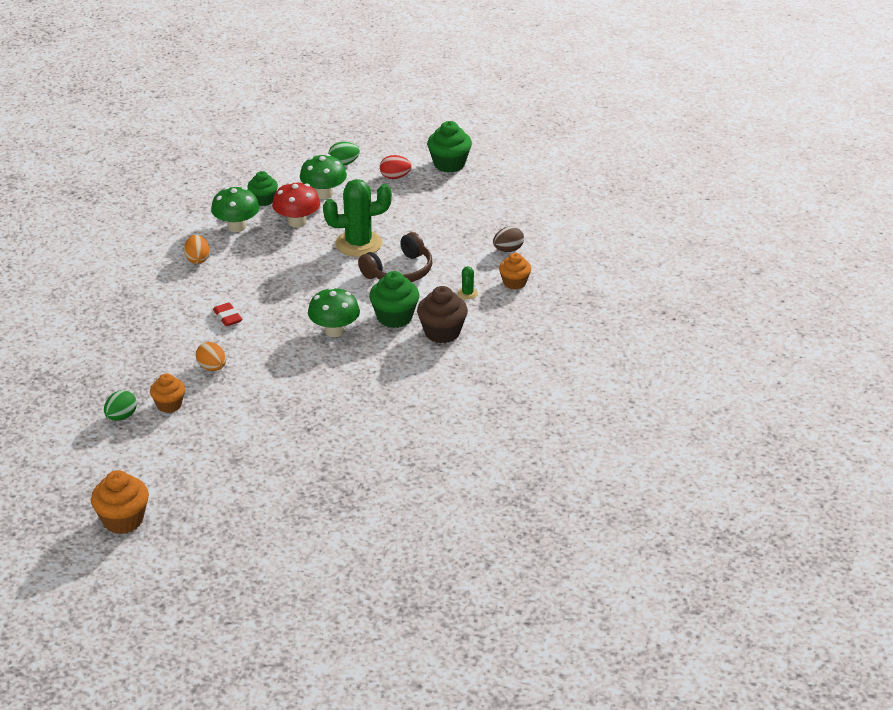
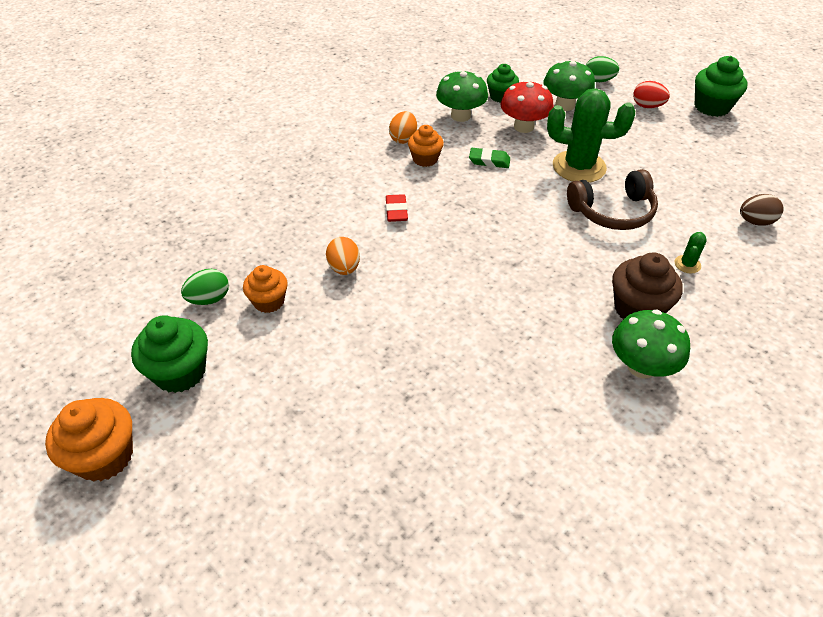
camera: 25 degrees right, 10 degrees up
green mushroom [308,287,360,337] -> green mushroom moved to [612,309,690,378]
green cupcake [369,271,419,328] -> green cupcake moved to [131,315,208,393]
orange cupcake [499,253,531,290] -> orange cupcake moved to [408,125,444,167]
none -> green eraser [469,148,510,168]

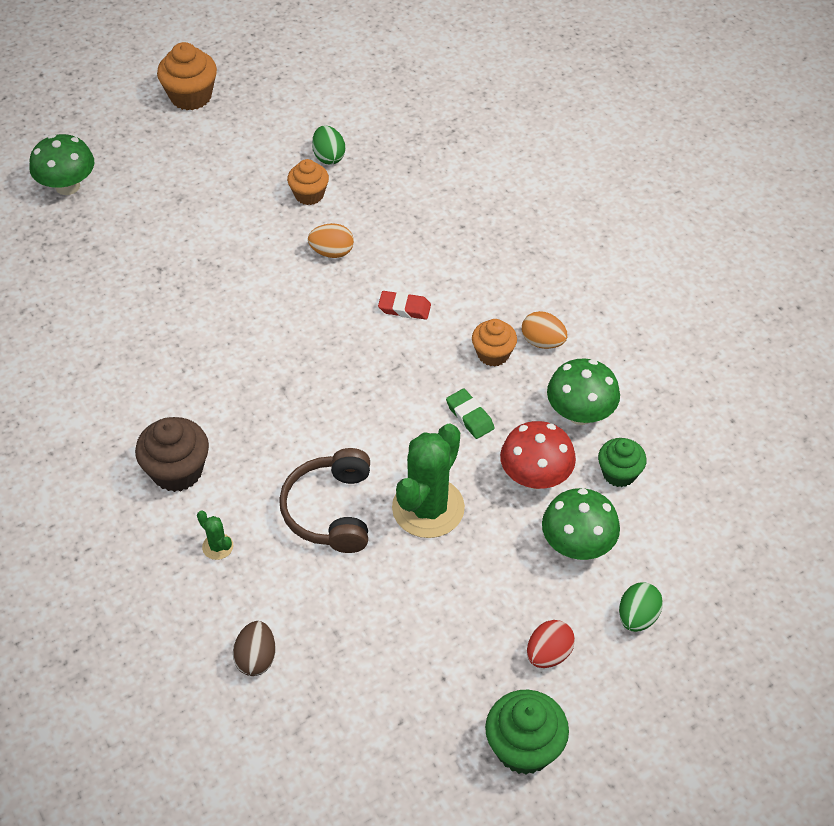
camera: 105 degrees right, 5 degrees up
green cupcake [131,315,208,393] -> none
green eraser [469,148,510,168] -> green eraser turned 60 degrees counterclockwise [446,389,494,439]
green mushroom [612,309,690,378] -> green mushroom moved to [29,134,94,195]

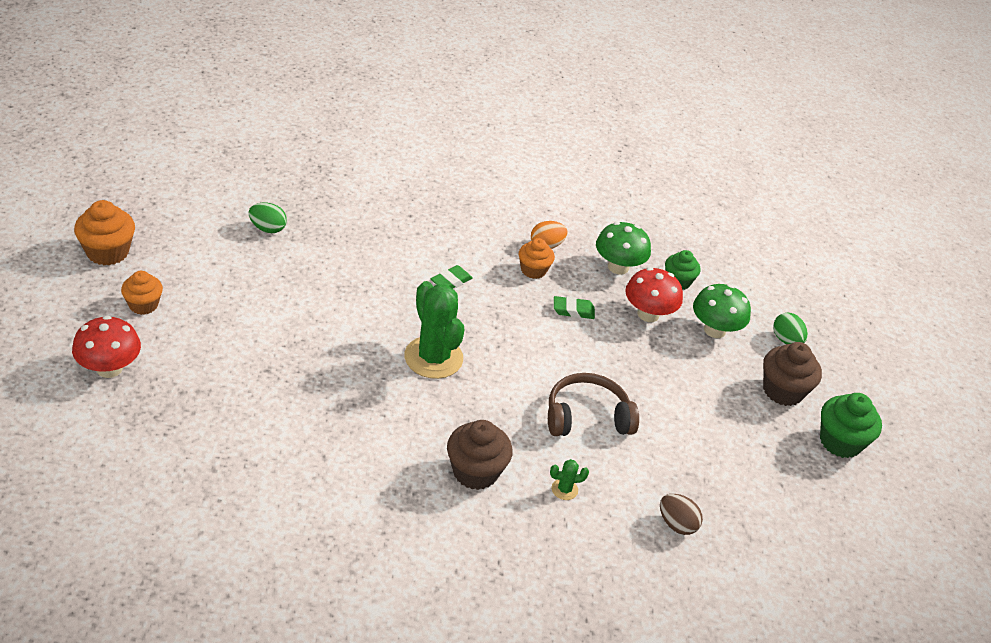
camera: 60 degrees left, 10 degrees down
green mushroom [29,134,94,195] -> red mushroom [72,315,141,378]
brown headphones [279,448,370,553] -> brown headphones turned 135 degrees clockwise [548,373,639,436]
orange cupcake [287,159,329,205] -> orange cupcake moved to [121,271,163,315]
orange egg [308,223,354,258] -> none
red eraser [378,291,431,320] -> green eraser [431,265,473,289]
green cactus [392,424,465,538] -> green cactus moved to [404,281,465,379]
red egg [527,620,575,668] -> brown cupcake [763,342,822,406]

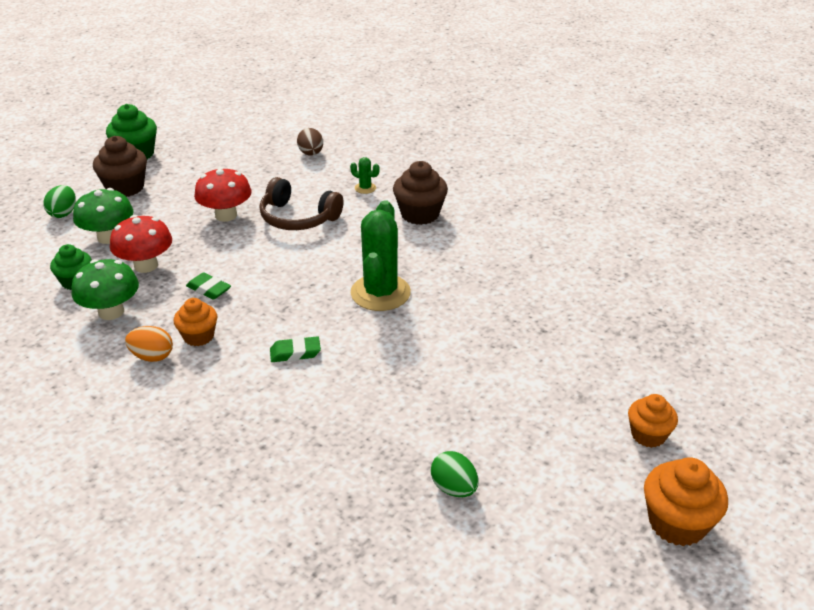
camera: 140 degrees left, 5 degrees down
red mushroom [72,315,141,378] -> red mushroom moved to [194,167,252,222]

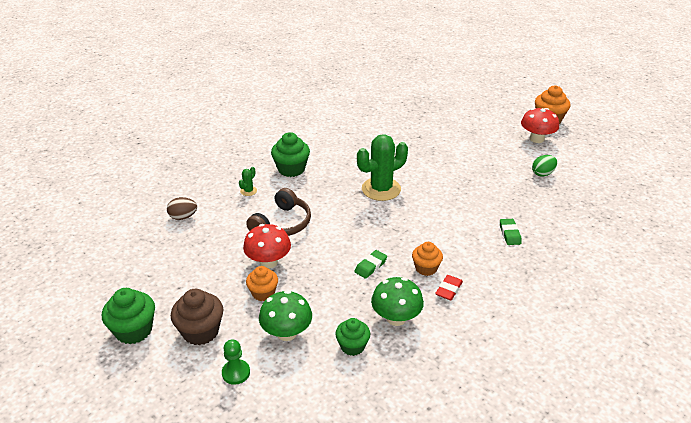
camera: 85 degrees left, 0 degrees up
green egg [43,185,76,218] -> green pawn [222,339,250,385]
red mushroom [110,215,172,273] -> red mushroom moved to [521,108,559,143]
orange egg [125,326,173,362] -> red eraser [435,275,463,300]
green eraser [270,336,321,362] -> green eraser moved to [500,219,522,245]
green cactus [351,200,411,311] -> green cactus turned 45 degrees counterclockwise [357,134,408,201]
brown cupcake [393,161,448,225] -> green cupcake [271,132,310,177]
orange cupcake [628,394,678,448] -> orange cupcake moved to [246,266,278,301]

